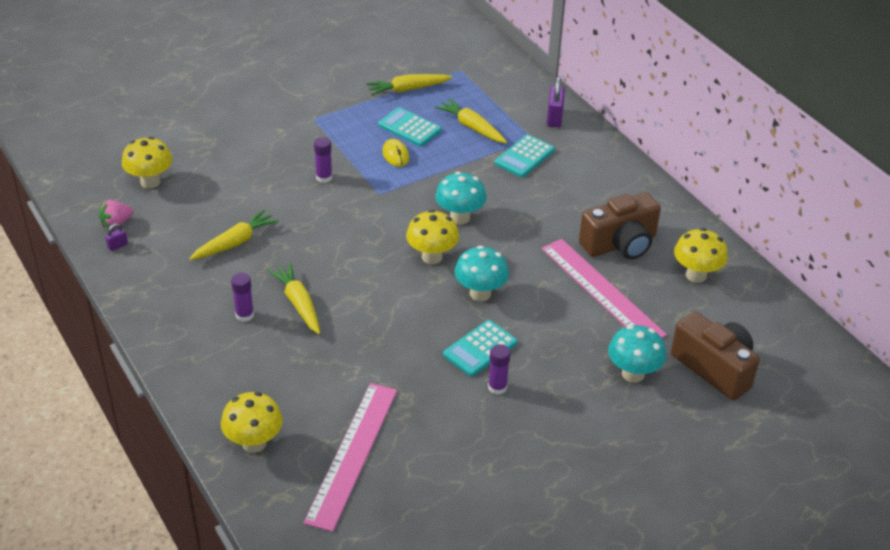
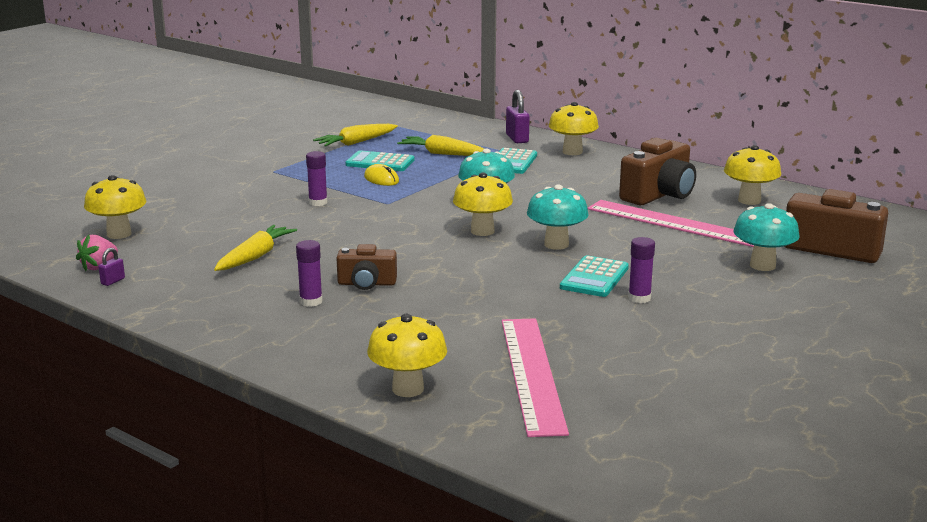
camera: 20 degrees left, 20 degrees down
yellow carrot [268,263,320,334] -> brown camera [336,244,397,290]
none -> yellow mushroom [549,102,599,155]

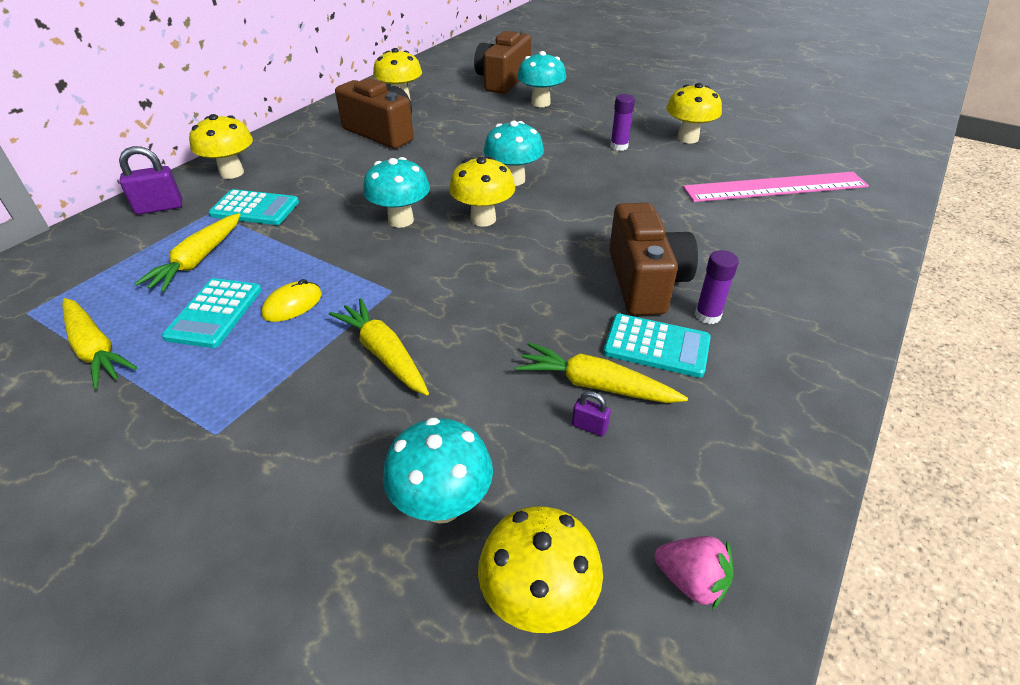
camera: 95 degrees left, 20 degrees up
purple padlock [98,248,125,286] -> purple padlock moved to [572,391,611,436]
purple glue stick [306,151,328,206] -> yellow carrot [329,298,429,395]
brown camera [336,244,397,290] -> brown camera [609,203,698,315], size x1.70
yellow mushroom [367,314,447,397] -> yellow mushroom moved to [666,83,722,143]
turquoise calculator [560,255,629,297] -> turquoise calculator moved to [603,314,711,378]
pink ruler [587,200,754,247] -> none
none -> turquoise mushroom [383,417,493,524]

